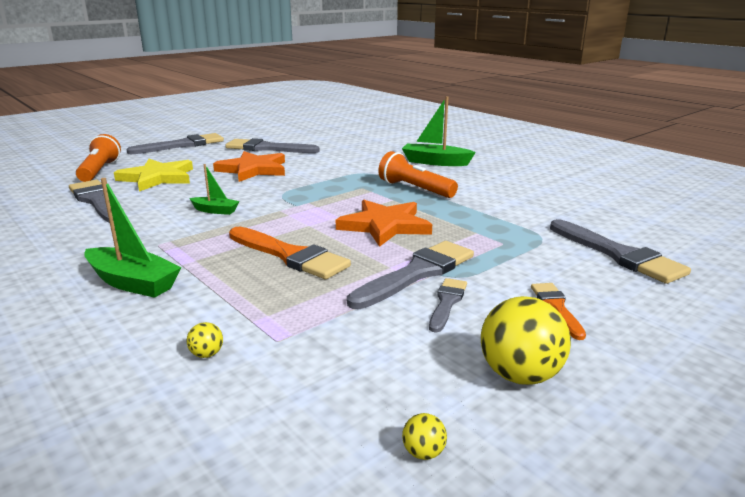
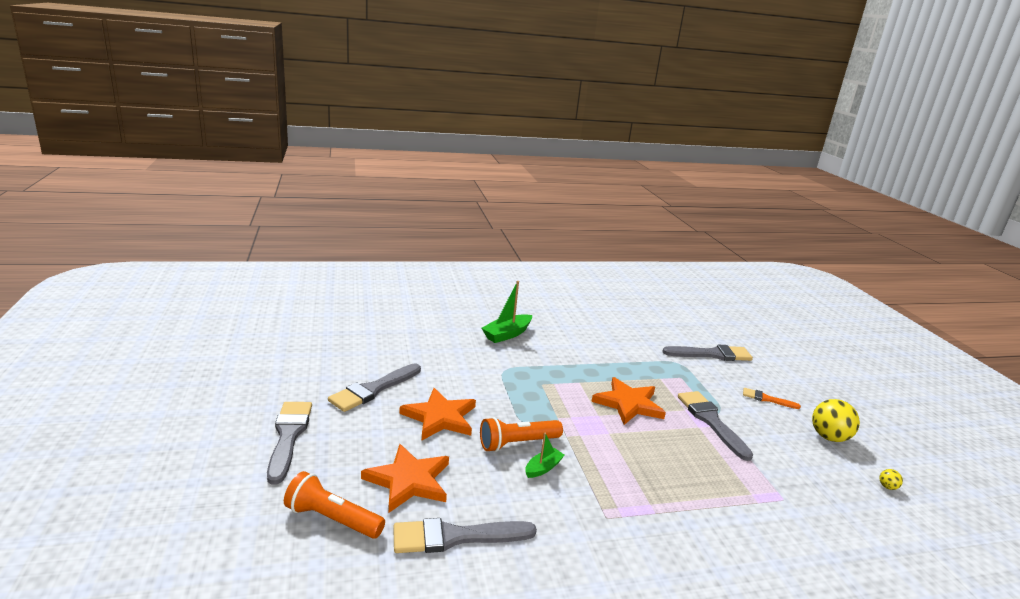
camera: 65 degrees left, 0 degrees up
green boat [84,178,182,298] -> none
yellow star [114,159,193,192] -> orange star [361,444,449,513]
yellow ball [187,322,223,358] -> none
orange brush [229,227,351,279] -> none
orange flashlight [378,151,458,198] -> orange flashlight moved to [480,417,563,452]
grey brush [429,278,467,333] -> none

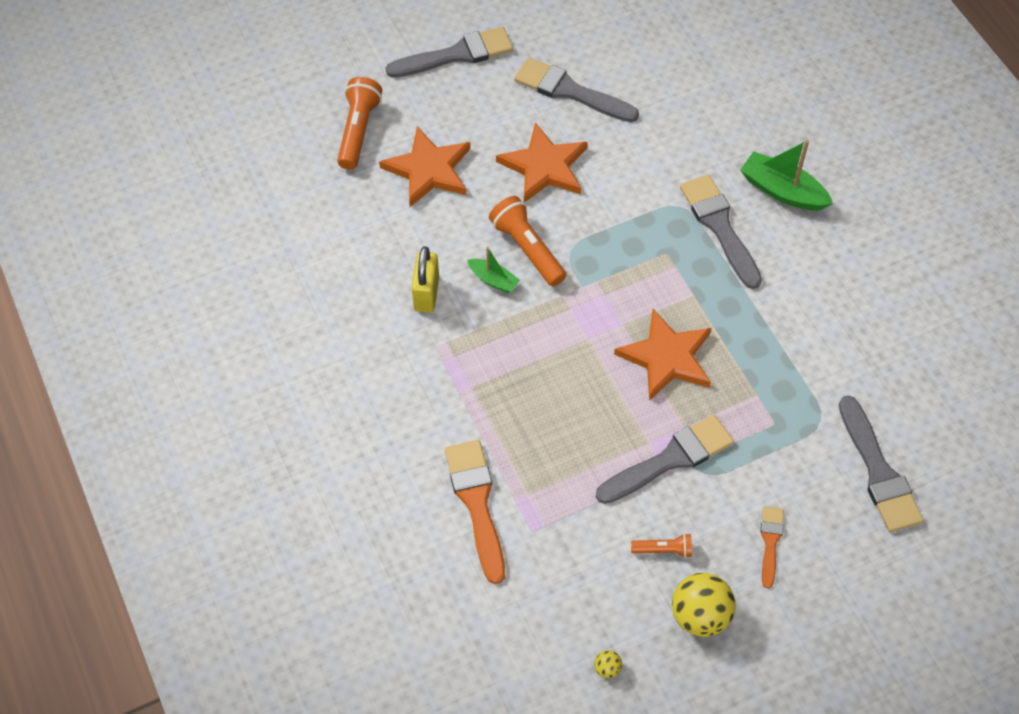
camera: 80 degrees right, 35 degrees up
grey brush [393,518,537,553] -> grey brush moved to [680,175,762,289]
none -> yellow padlock [411,246,439,313]
none -> orange brush [445,440,505,584]
none -> orange flashlight [631,533,692,558]

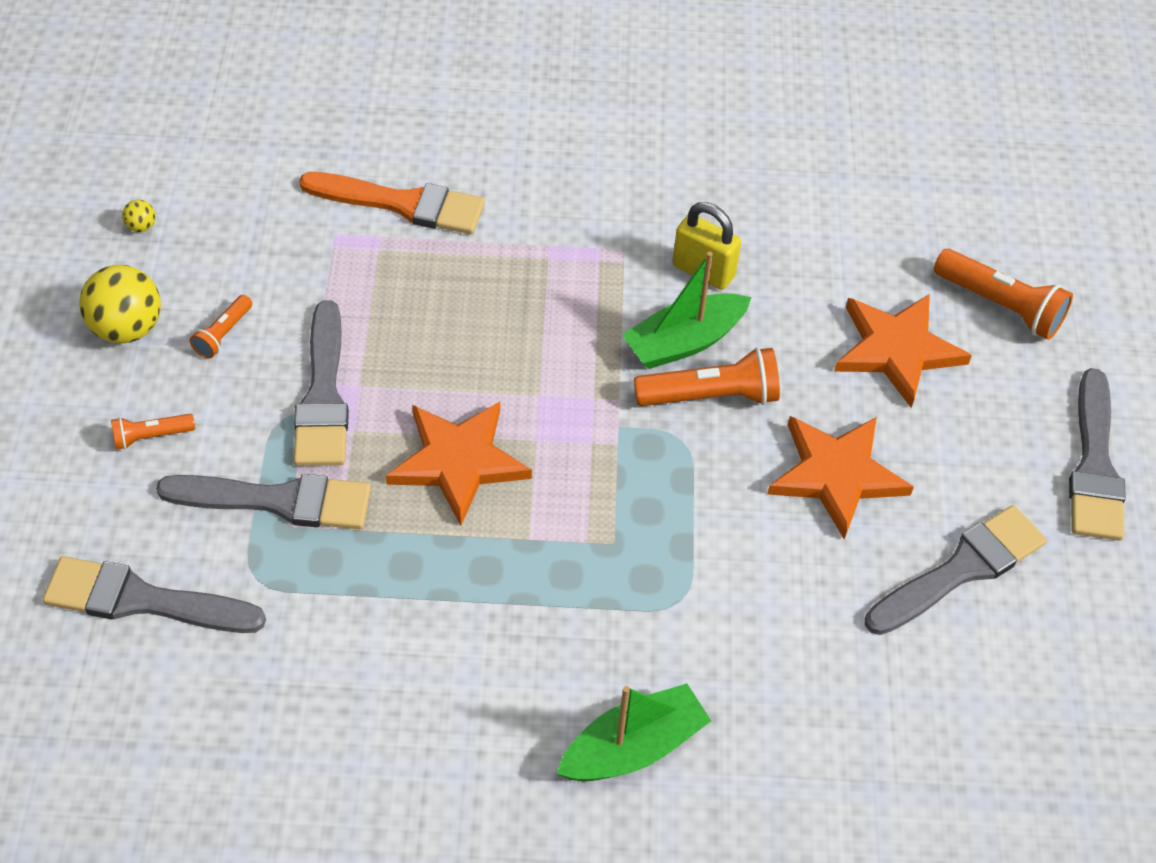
camera: 115 degrees right, 5 degrees down
green boat [467,247,520,293] -> green boat [622,252,751,369], size x1.72
grey brush [680,175,762,289] -> grey brush moved to [156,474,371,529]
orange brush [760,506,784,588] -> orange flashlight [111,414,195,450]

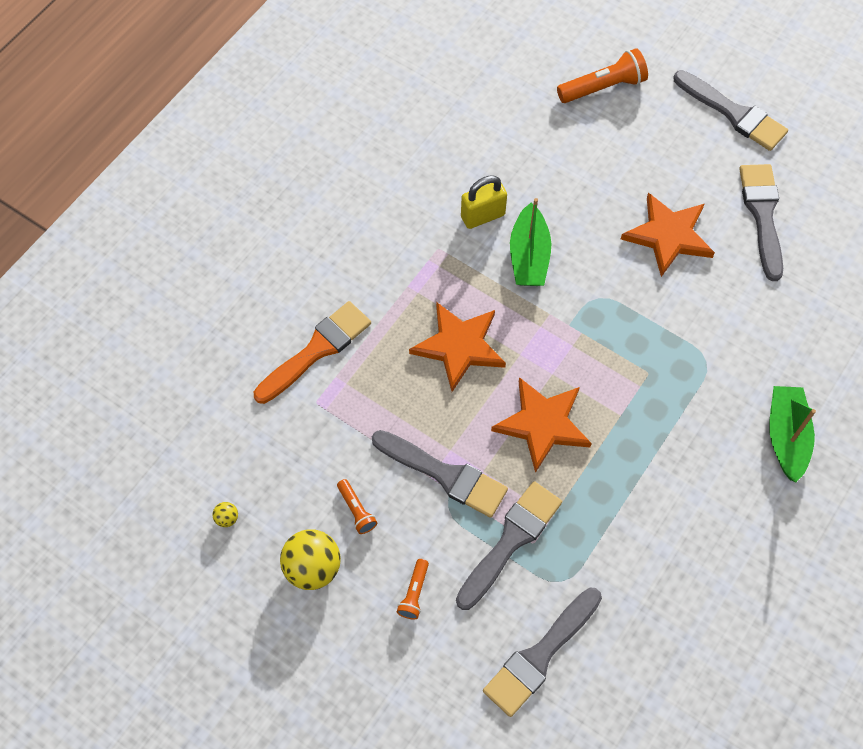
camera: 55 degrees left, 10 degrees up
orange flashlight [634,347,780,406] -> none
orange star [834,294,972,408] -> orange star moved to [409,302,506,392]

